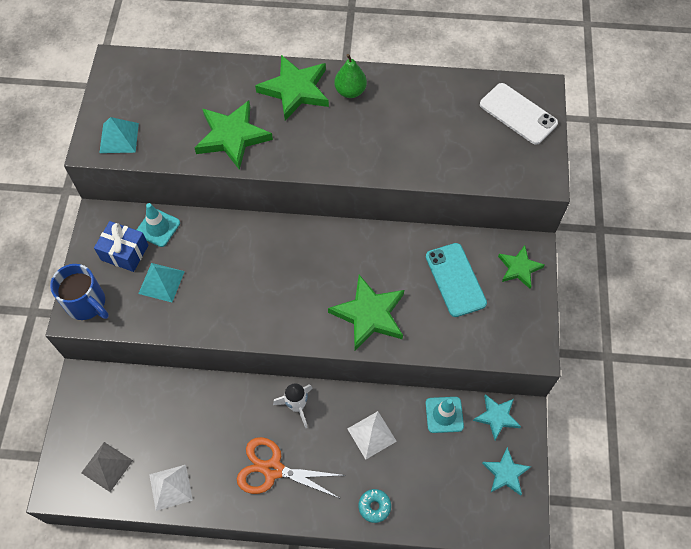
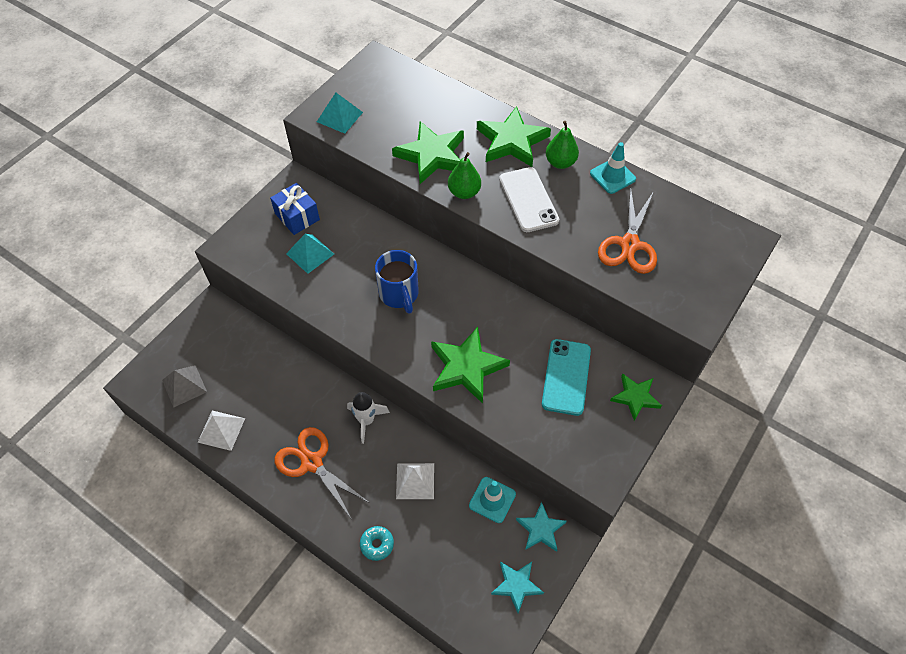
camera: 30 degrees right, 5 degrees down
blue mug [50,264,109,320] -> blue mug moved to [375,250,419,314]
turquoise traffic cone [137,203,180,247] -> turquoise traffic cone moved to [590,142,636,194]
white phone [480,83,558,145] -> white phone moved to [499,167,559,232]
none -> green pear [448,152,481,199]
none -> orange scissors [598,187,657,274]

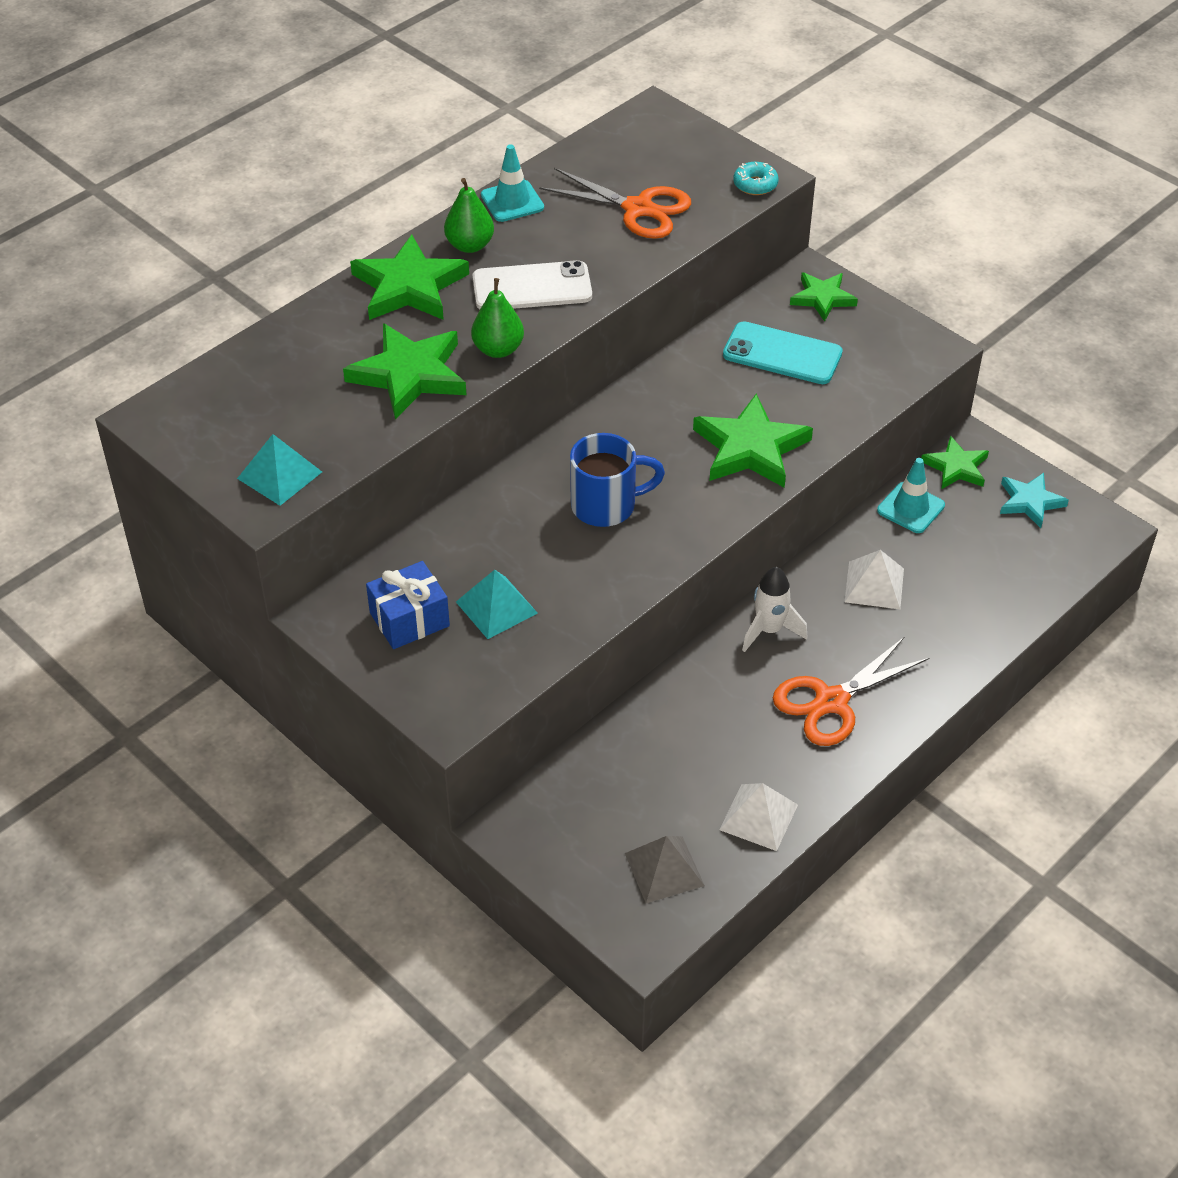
camera: 80 degrees left, 10 degrees down
turquoise donut [360,526,394,561] -> turquoise donut moved to [733,162,779,195]
turquoise star [516,502,567,552] -> green star [921,436,989,489]

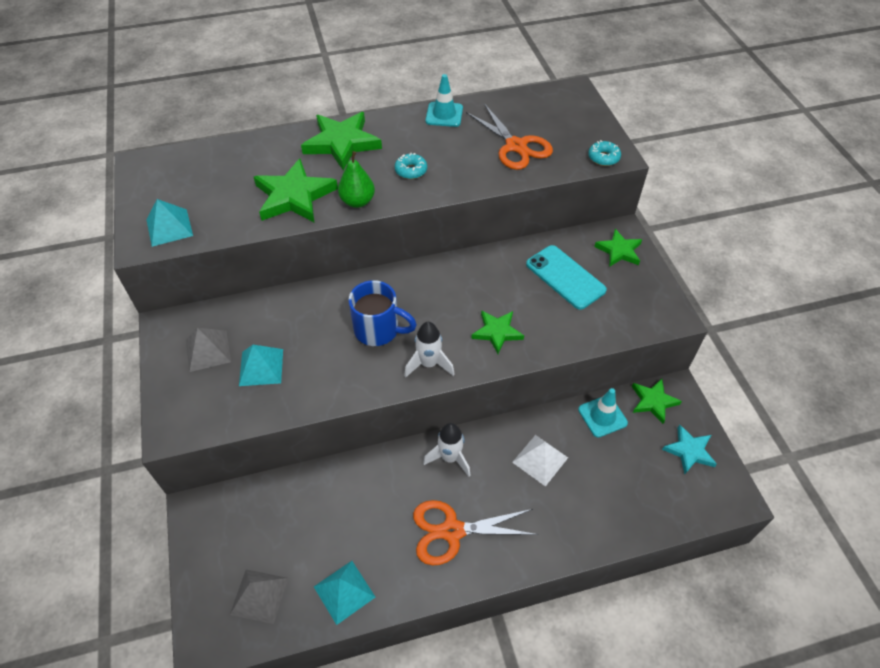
camera: 30 degrees right, 5 degrees up
blue gift [366,561,450,649] -> grey pyramid [186,328,231,372]
green pear [444,178,494,253] -> none
white phone [472,260,592,310] -> turquoise donut [395,153,427,179]
green star [693,394,813,488] -> green star [471,310,524,354], size x0.60
white pyramid [719,783,798,851] -> turquoise pyramid [314,561,375,625]
none -> white rocket [404,322,454,378]

